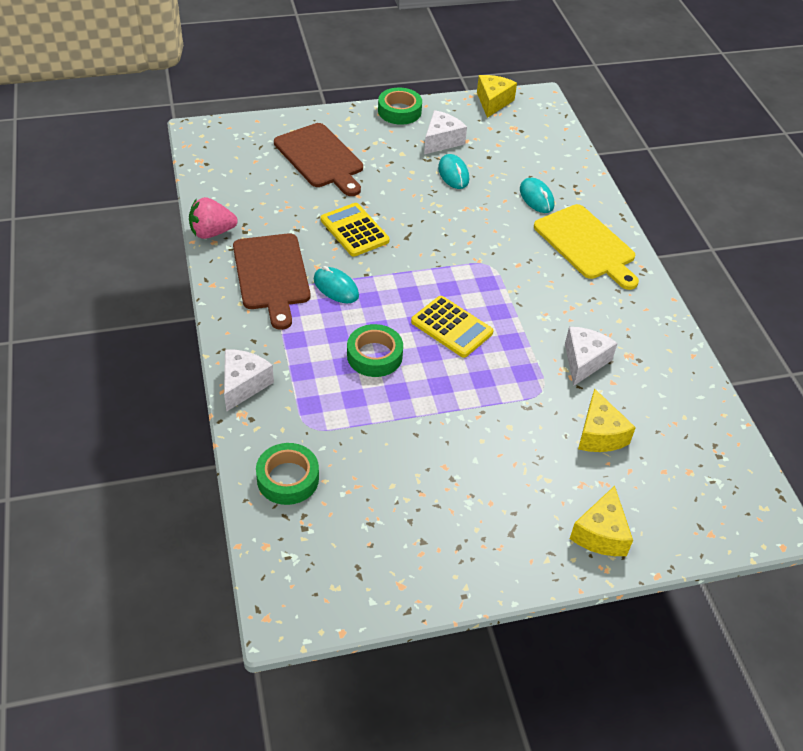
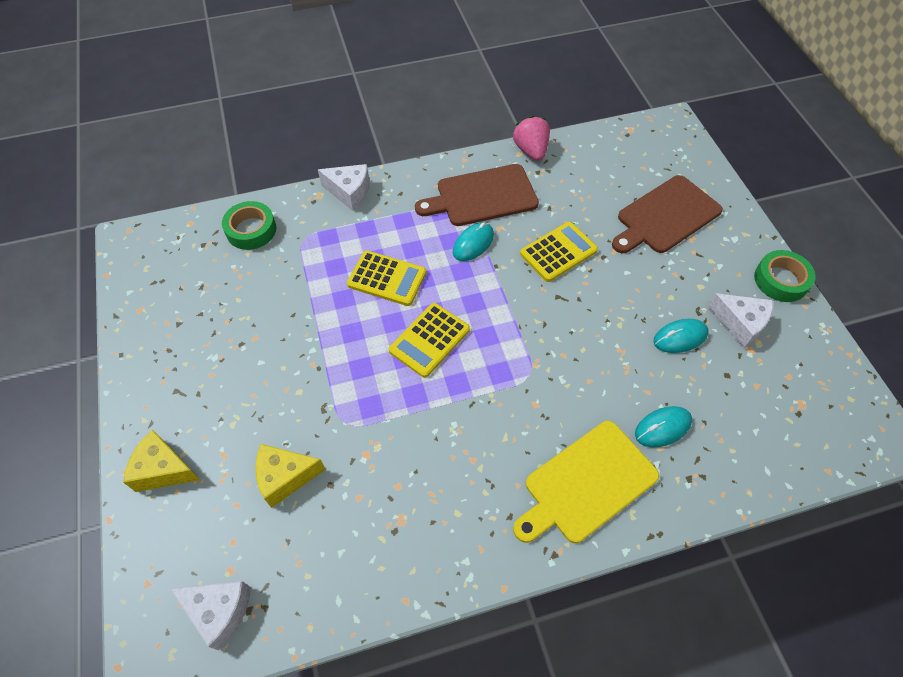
camera: 90 degrees right, 10 degrees up
green tape [347,324,403,377] -> yellow calculator [347,250,426,306]
yellow cheese [477,75,517,118] -> none
white cheese [565,327,618,386] -> white cheese moved to [170,581,251,650]

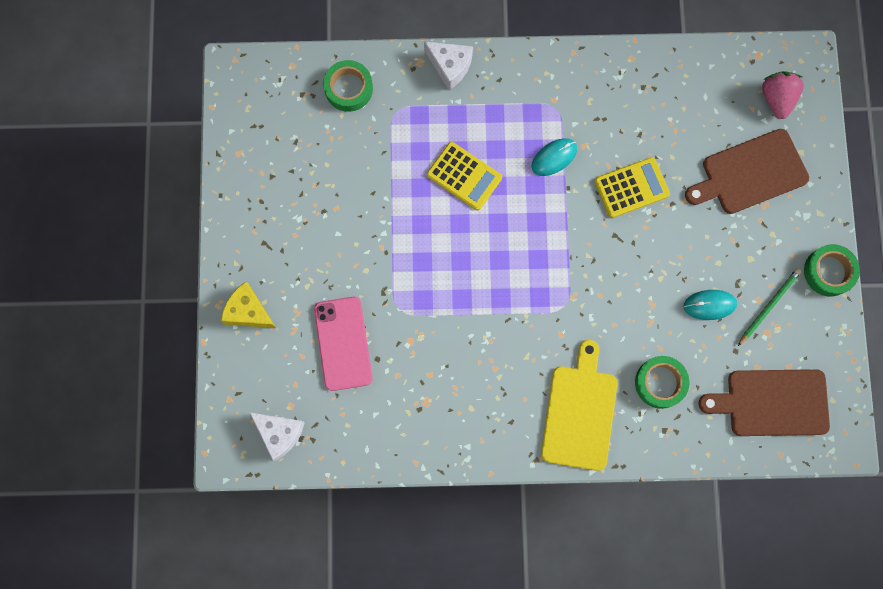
camera: 15 degrees right, 20 degrees up
yellow cheese [255,444,326,508] -> pink phone [314,297,373,391]
yellow calculator [389,303,470,378] -> none
brown cutting board [415,164,539,226] -> brown cutting board moved to [698,369,830,436]
pink strawberry [513,116,550,161] -> pink strawberry moved to [762,71,804,119]
yellow cutting board [513,421,659,543] -> yellow cutting board turned 120 degrees clockwise [541,340,617,471]
turquoise mouse [635,406,692,447] -> green tape [635,356,689,409]
white cheese [707,293,773,349] -> green pencil [738,268,801,346]

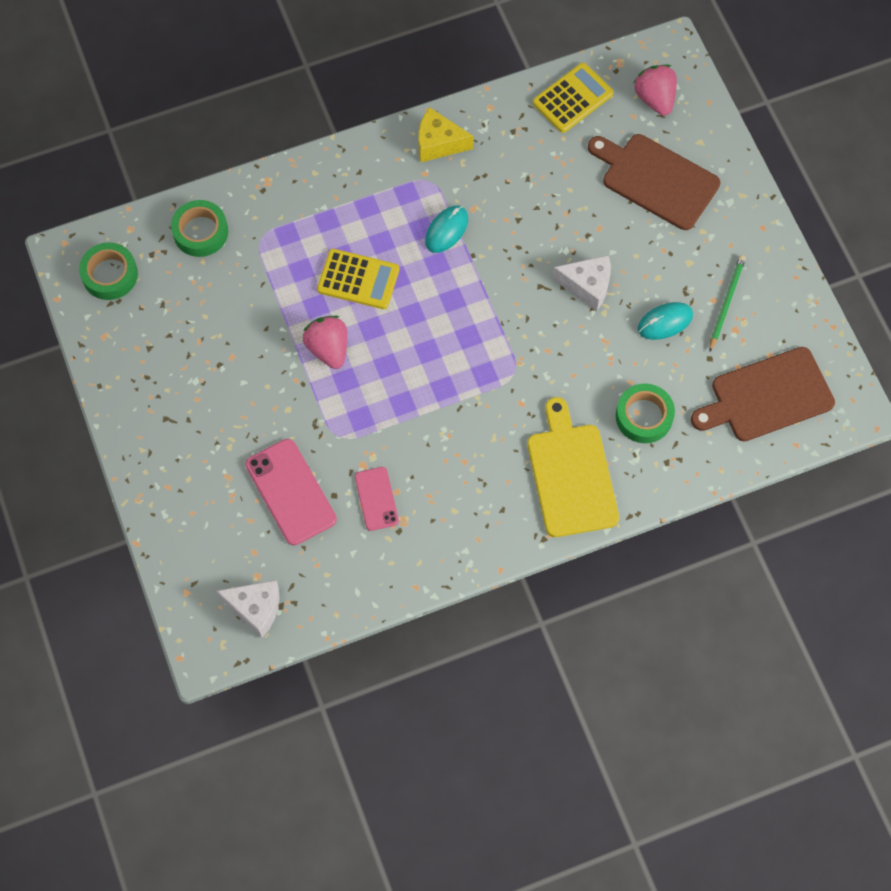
camera: 20 degrees left, 10 degrees down
yellow cheese [221,282,276,328] -> yellow cheese moved to [418,107,473,162]
white cheese [424,41,473,90] -> white cheese moved to [552,255,611,311]
yellow calculator [595,157,670,218] -> yellow calculator moved to [533,63,614,133]
brown cutting board [685,129,809,214] -> brown cutting board turned 75 degrees clockwise [588,134,720,230]
green tape [804,244,860,297] -> green tape moved to [79,242,138,300]
none -> pink strawberry [303,316,347,369]
none -> pink phone [355,467,399,531]

